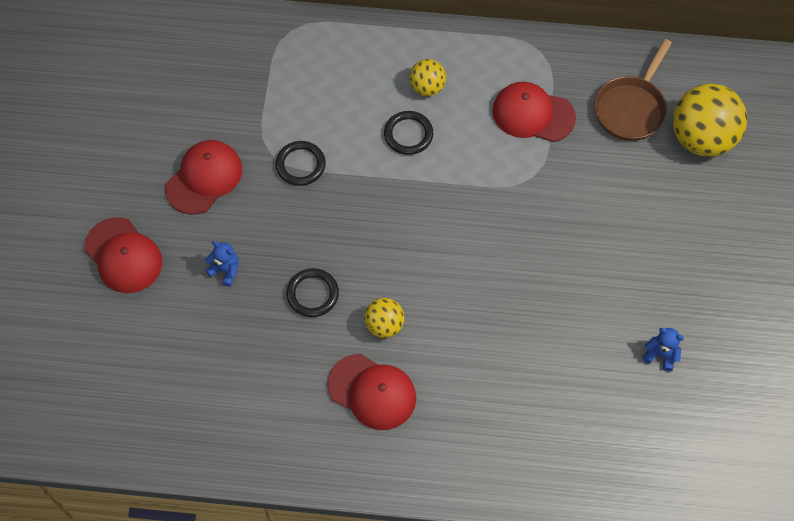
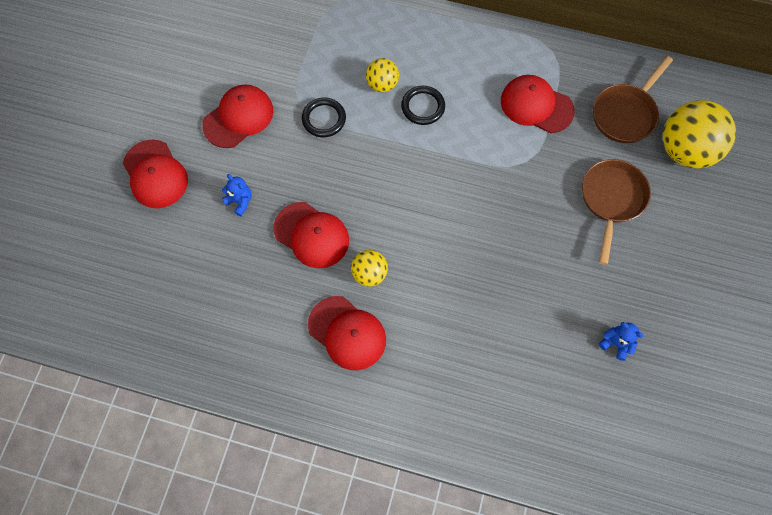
camera: 10 degrees right, 5 degrees up
black ring [286,268,339,317] -> red cap [273,202,349,268]
yellow ball [409,59,446,96] -> yellow ball moved to [366,58,399,92]
none -> brown pan [582,159,651,265]

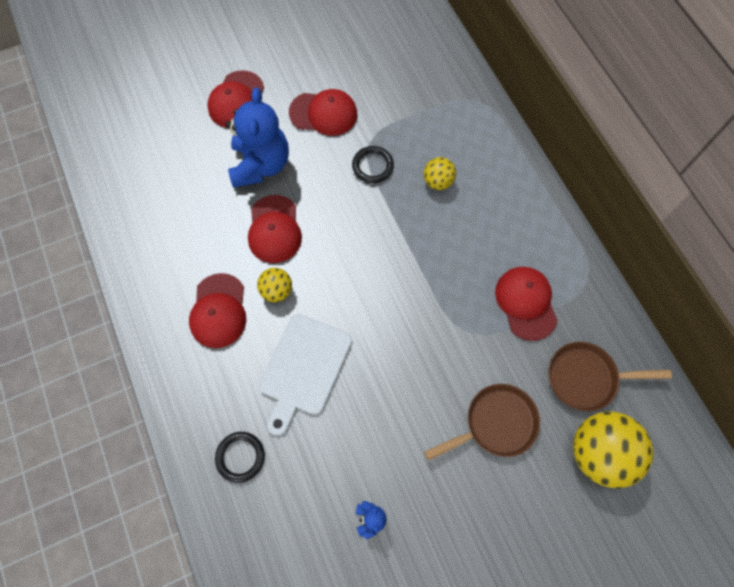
camera: 50 degrees right, 0 degrees up
blue teddy bear [222,174,252,216] -> blue teddy bear [225,87,289,188], size x2.43
black ring [401,86,445,125] -> black ring moved to [215,432,265,483]
none -> white cutting board [259,314,352,436]

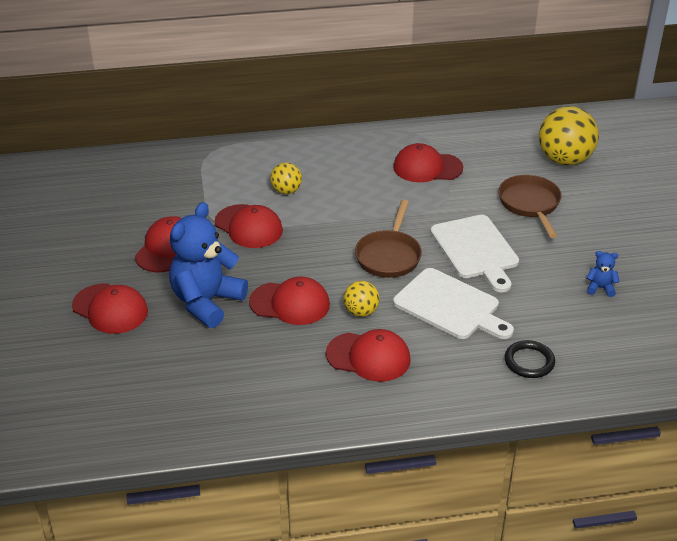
camera: 75 degrees left, 30 degrees down
blue teddy bear [225,87,289,188] -> blue teddy bear turned 75 degrees counterclockwise [169,202,248,328]
black ring [352,146,394,183] -> red cap [215,204,283,248]
brown pan [548,342,672,411] -> brown pan moved to [355,200,422,278]
none -> white cutting board [430,215,519,292]

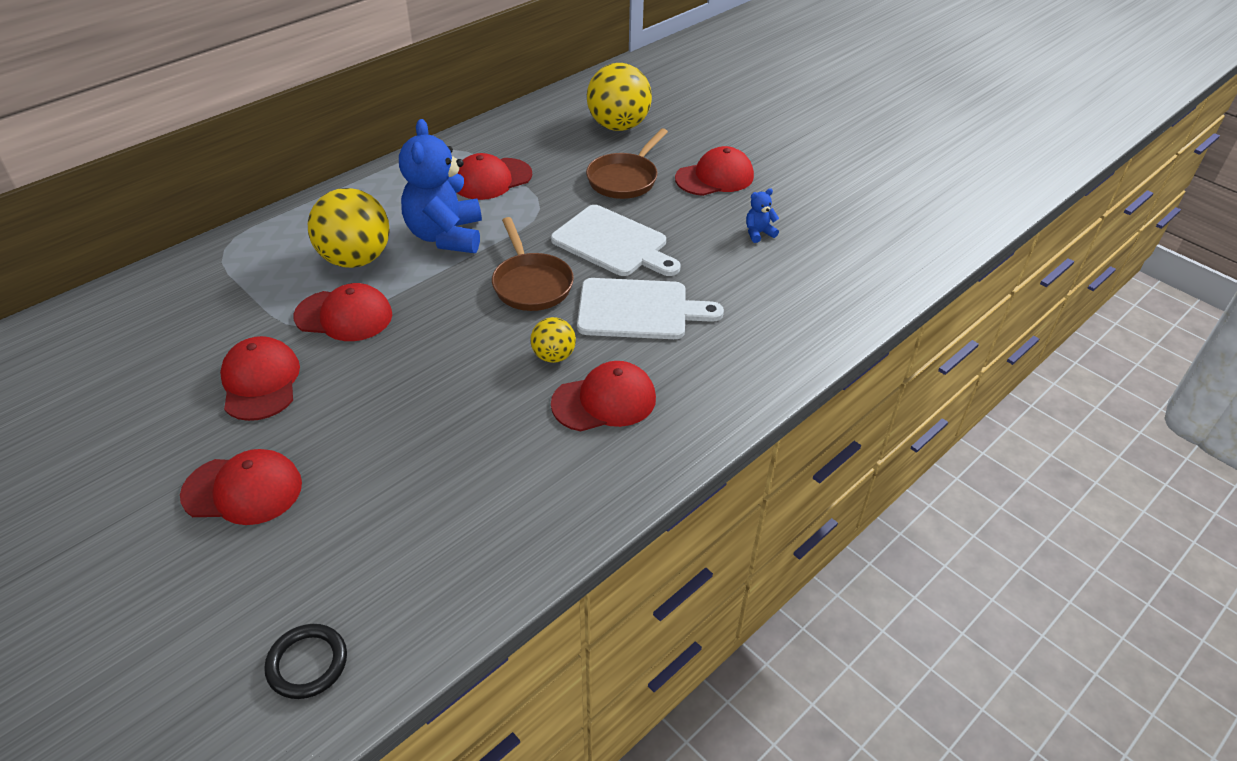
camera: 35 degrees left, 5 degrees up
blue teddy bear [169,202,248,328] -> blue teddy bear moved to [399,119,482,253]
red cap [249,277,330,325] -> red cap moved to [675,146,754,196]
yellow ball [270,163,302,194] -> yellow ball [308,188,390,268], size x1.91
brown pan [498,175,562,238] -> brown pan turned 105 degrees counterclockwise [586,128,668,199]
black ring [505,340,555,378] -> black ring moved to [264,624,347,699]

